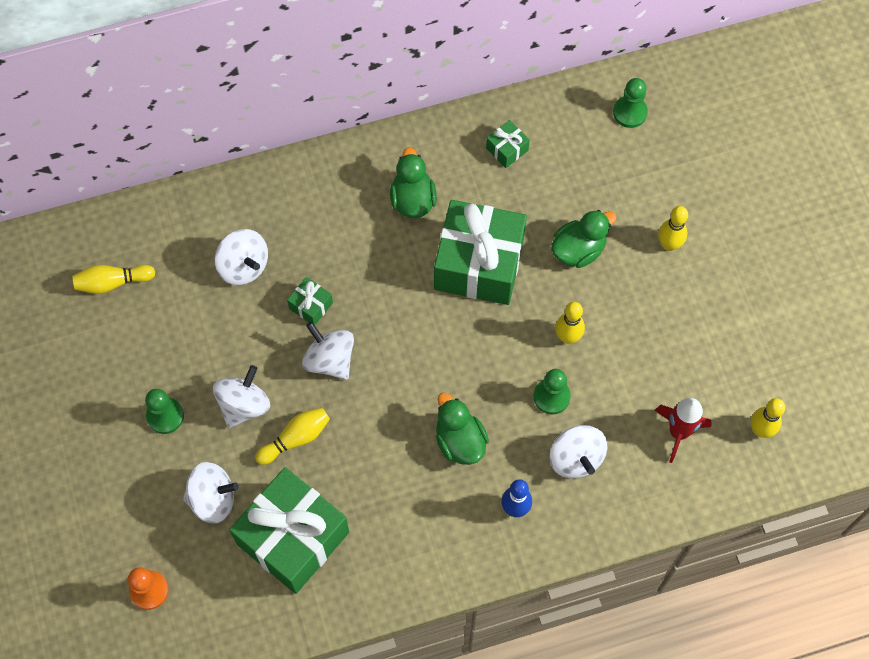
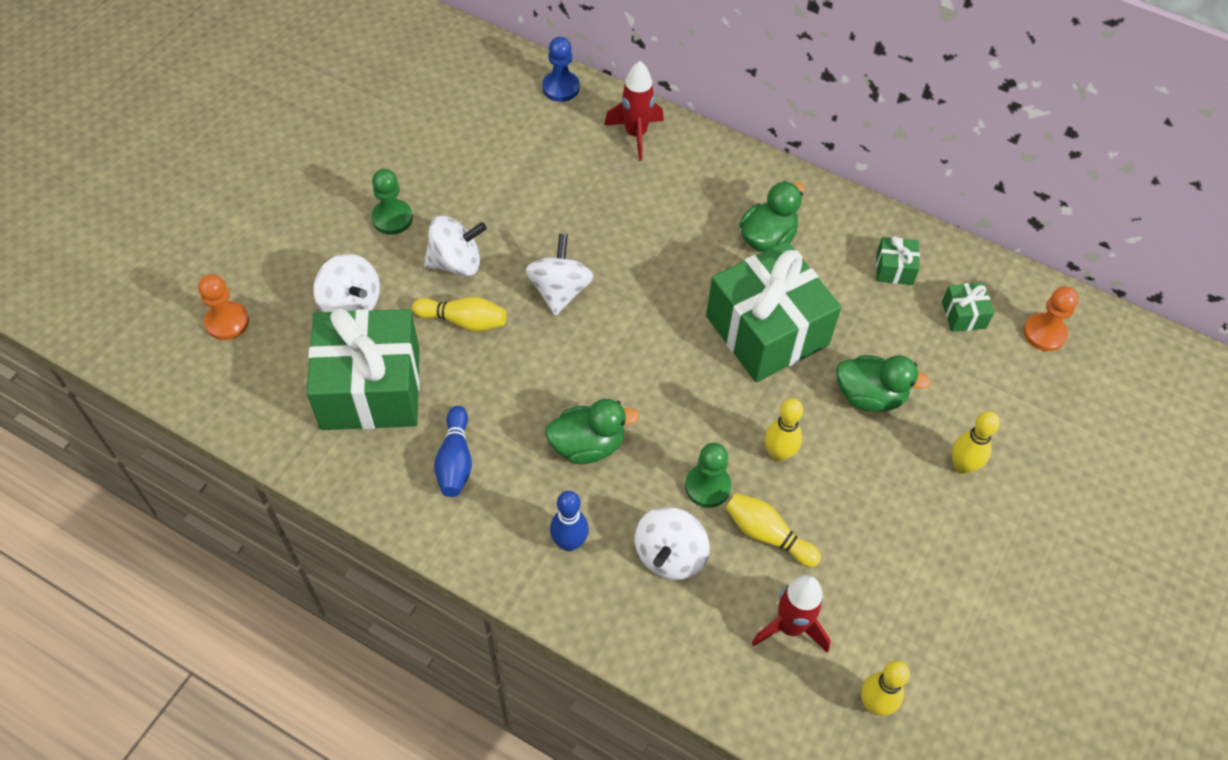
camera: 45 degrees right, 10 degrees down
yellow bowling pin [72,265,155,294] -> yellow bowling pin moved to [726,493,821,567]
white spinning top [215,229,268,285] -> none
green gift [287,277,333,325] -> green gift moved to [942,282,994,332]
green duck [436,393,489,465] -> green duck turned 60 degrees clockwise [545,399,639,464]
green pawn [613,78,648,128] -> orange pawn [1023,287,1079,351]
none -> blue bowling pin [434,406,472,497]
none -> blue pawn [542,37,580,102]
none -> red rocket [604,61,664,161]

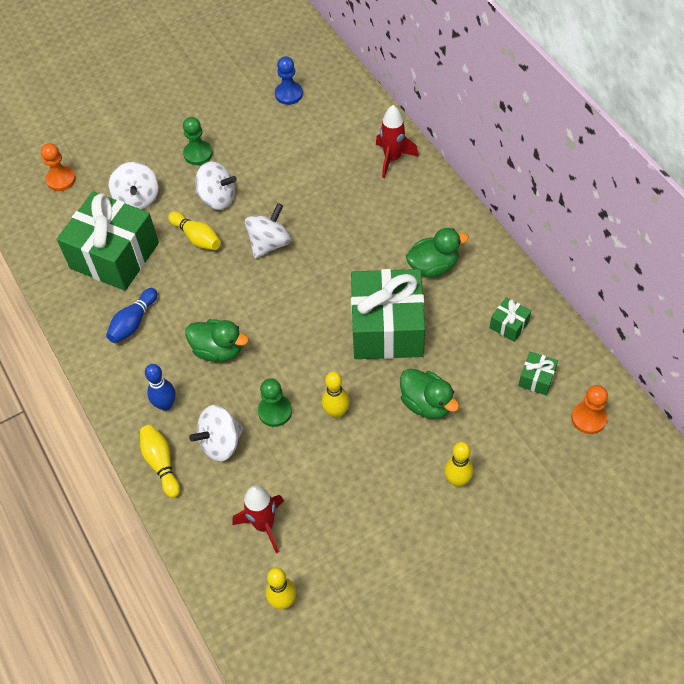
camera: 35 degrees right, 0 degrees up
blue pawn [542,37,580,102] -> blue pawn moved to [275,56,303,105]
yellow bowling pin [726,493,821,567] -> yellow bowling pin moved to [140,425,180,498]

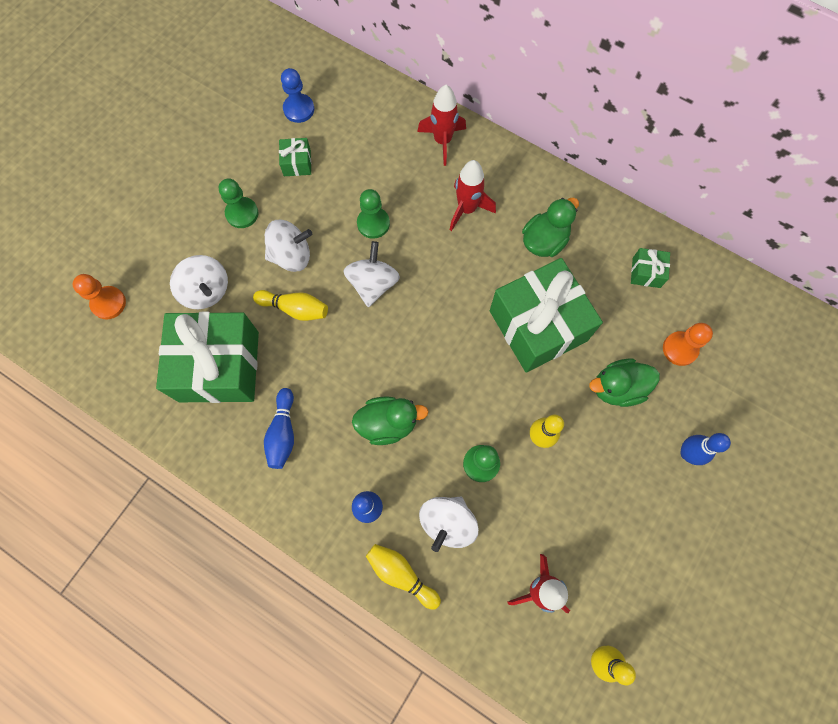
camera: 30 degrees left, 15 degrees up
green duck [400,368,459,419] -> green duck turned 150 degrees clockwise [589,359,660,407]
yellow bowling pin [444,442,473,487] -> blue bowling pin [680,433,731,465]
green gift [518,351,558,396] -> green gift moved to [279,138,311,176]
orange pawn [571,385,608,434] -> orange pawn moved to [663,323,713,366]
none -> green pawn [357,189,390,239]
none -> red rocket [450,160,496,231]

